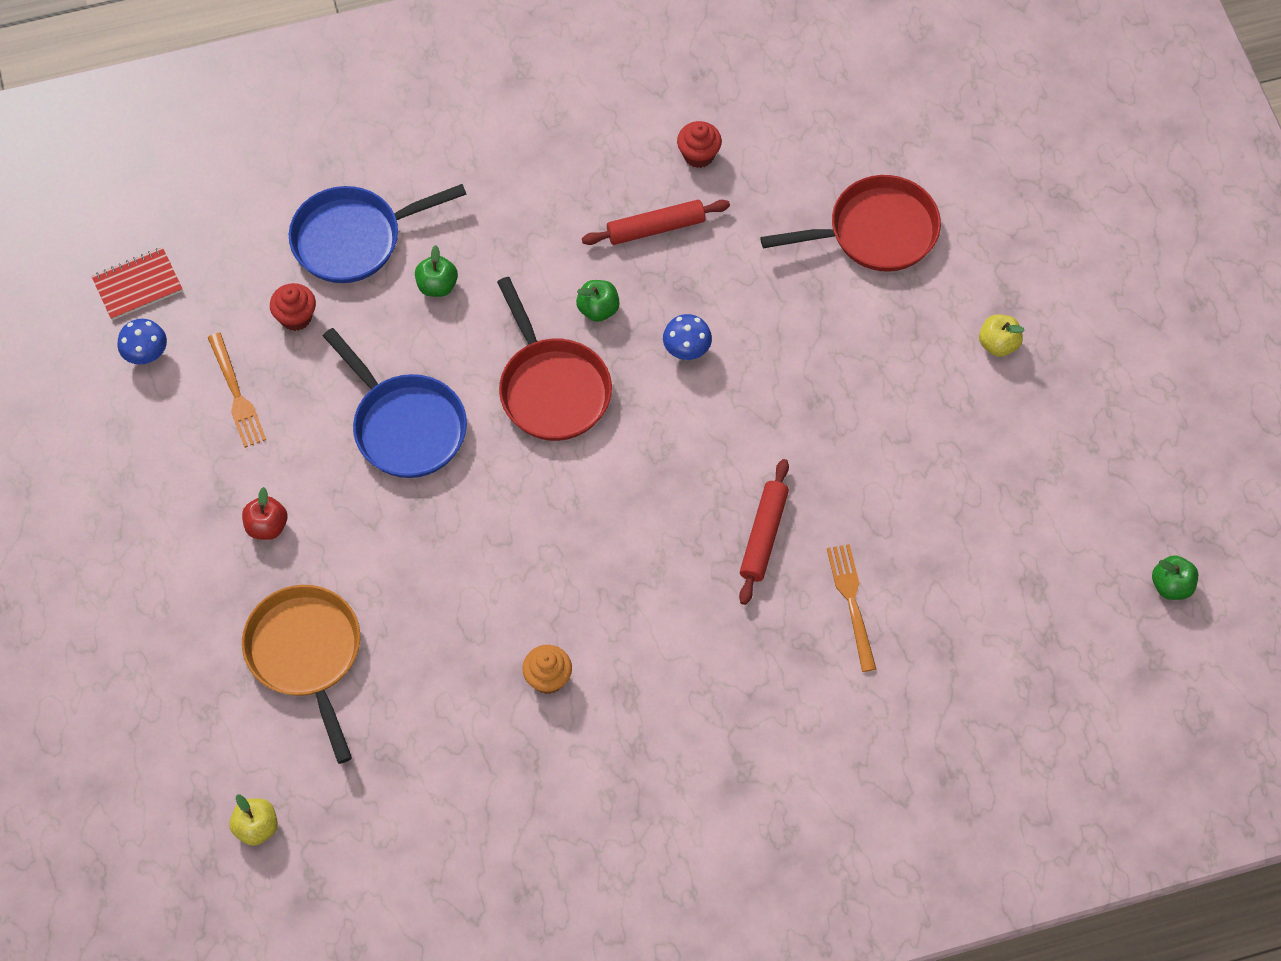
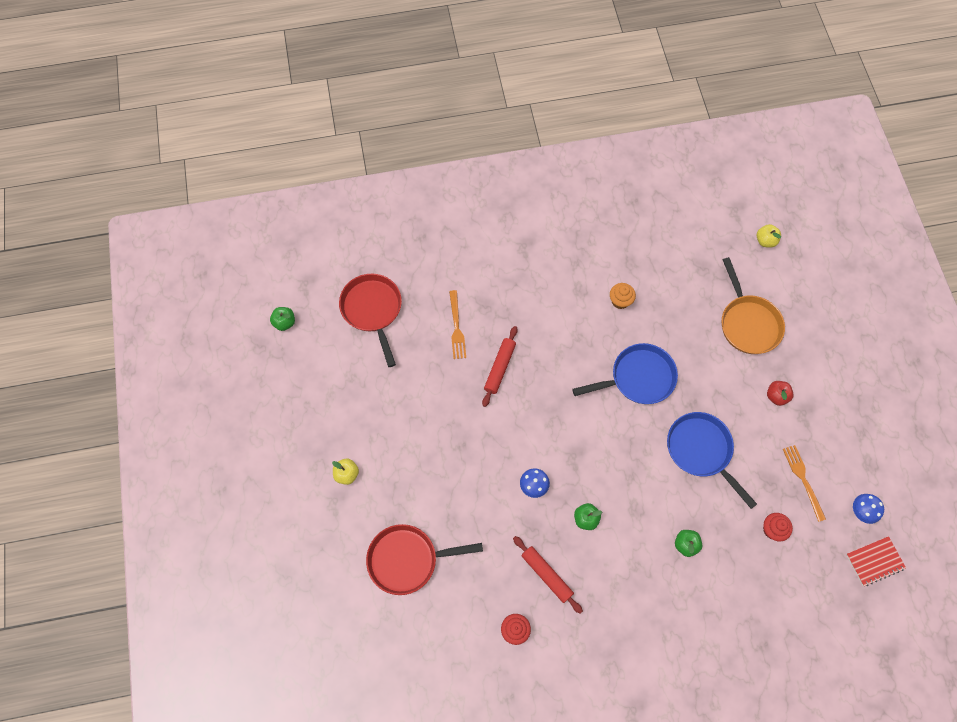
camera: 175 degrees left, 5 degrees up
blue pan [289,184,466,283] -> blue pan moved to [572,343,678,404]
red pan [497,277,612,441] -> red pan moved to [339,274,402,367]
red rolling pin [582,200,730,245] -> red rolling pin turned 60 degrees clockwise [513,536,583,614]

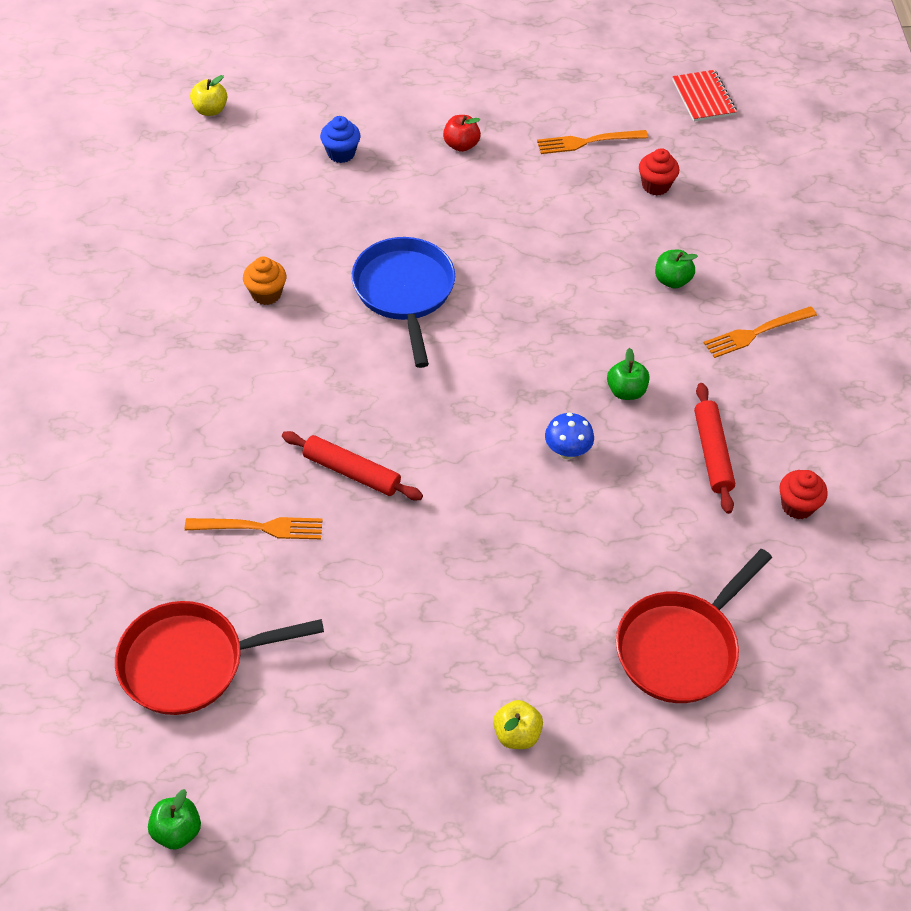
camera: 85 degrees left, 15 degrees down
red pan [366,524,483,595] -> red pan turned 45 degrees clockwise [616,549,772,703]
red rolling pin [513,536,583,614] -> red rolling pin turned 60 degrees counterclockwise [694,383,735,514]
blue pan [667,412,757,509] -> none
orange pan [721,257,785,354] -> blue cupcake [320,116,361,163]
blue mushroom [853,494,884,524] -> none
none -> orange fork [704,306,817,358]

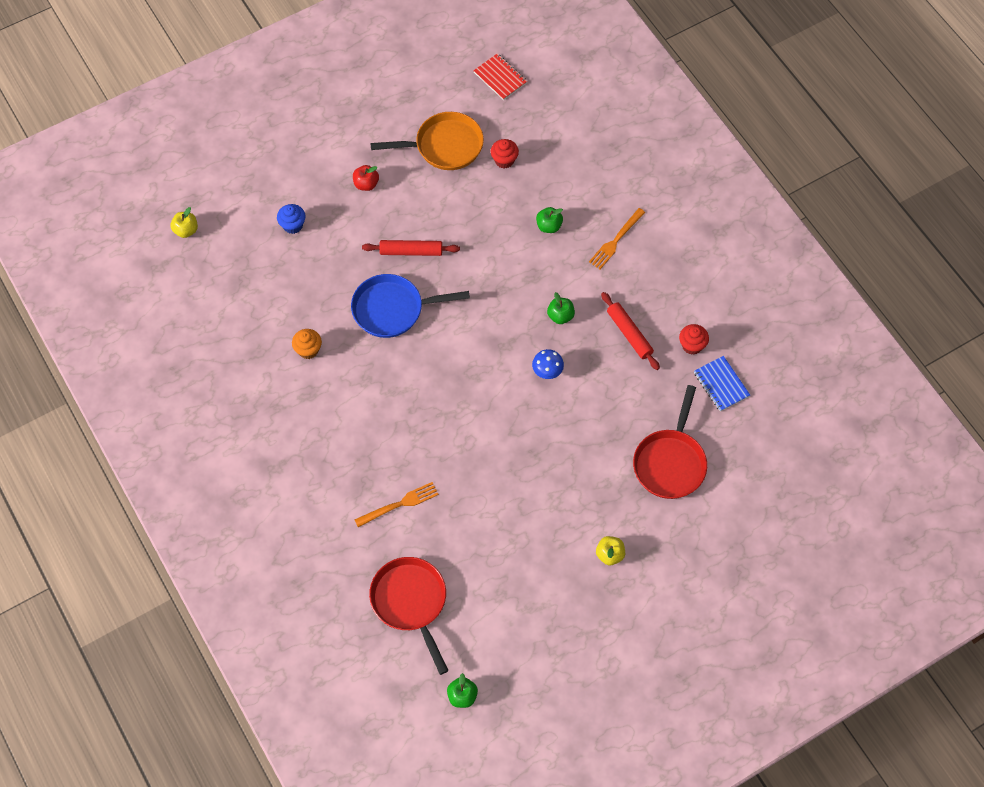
camera: 25 degrees left, 10 degrees up
red pan [115,601,324,715] -> red pan turned 105 degrees clockwise [369,557,449,675]
red rolling pin [282,431,423,500] -> red rolling pin moved to [362,240,460,256]
blue pan [352,237,455,368] -> blue pan turned 60 degrees counterclockwise [351,274,470,338]
orange fork [537,130,648,154] -> orange pan [370,112,484,170]
none -> blue notebook [694,356,750,412]

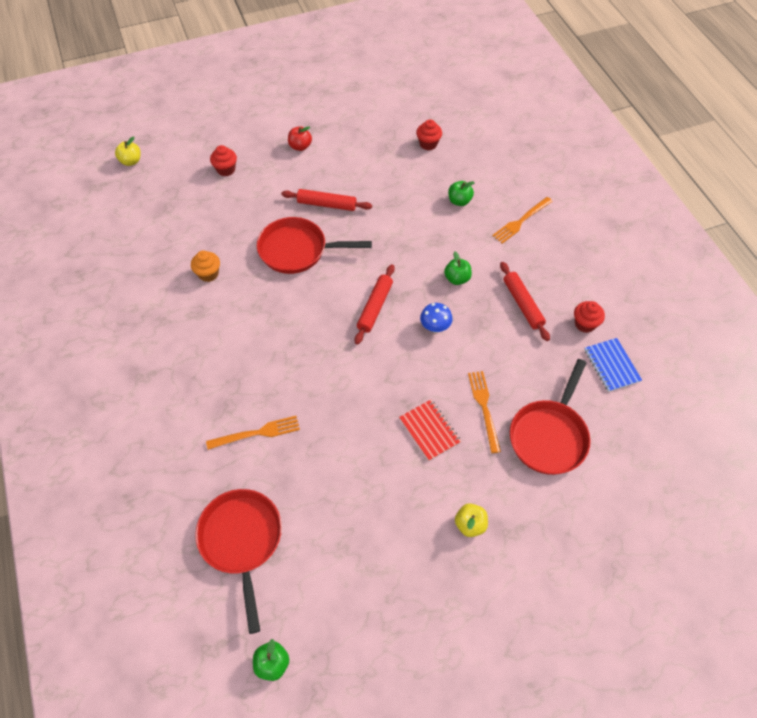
camera: 10 degrees right, 5 degrees down
blue cupcake [277,204,306,234] -> red cupcake [210,145,237,177]
blue pan [351,274,470,338] -> red pan [257,217,372,274]
orange pan [370,112,484,170] -> none
red notebook [473,53,528,100] -> red notebook moved to [399,400,461,461]
none -> red rolling pin [355,264,395,345]
none -> orange fork [468,371,501,453]

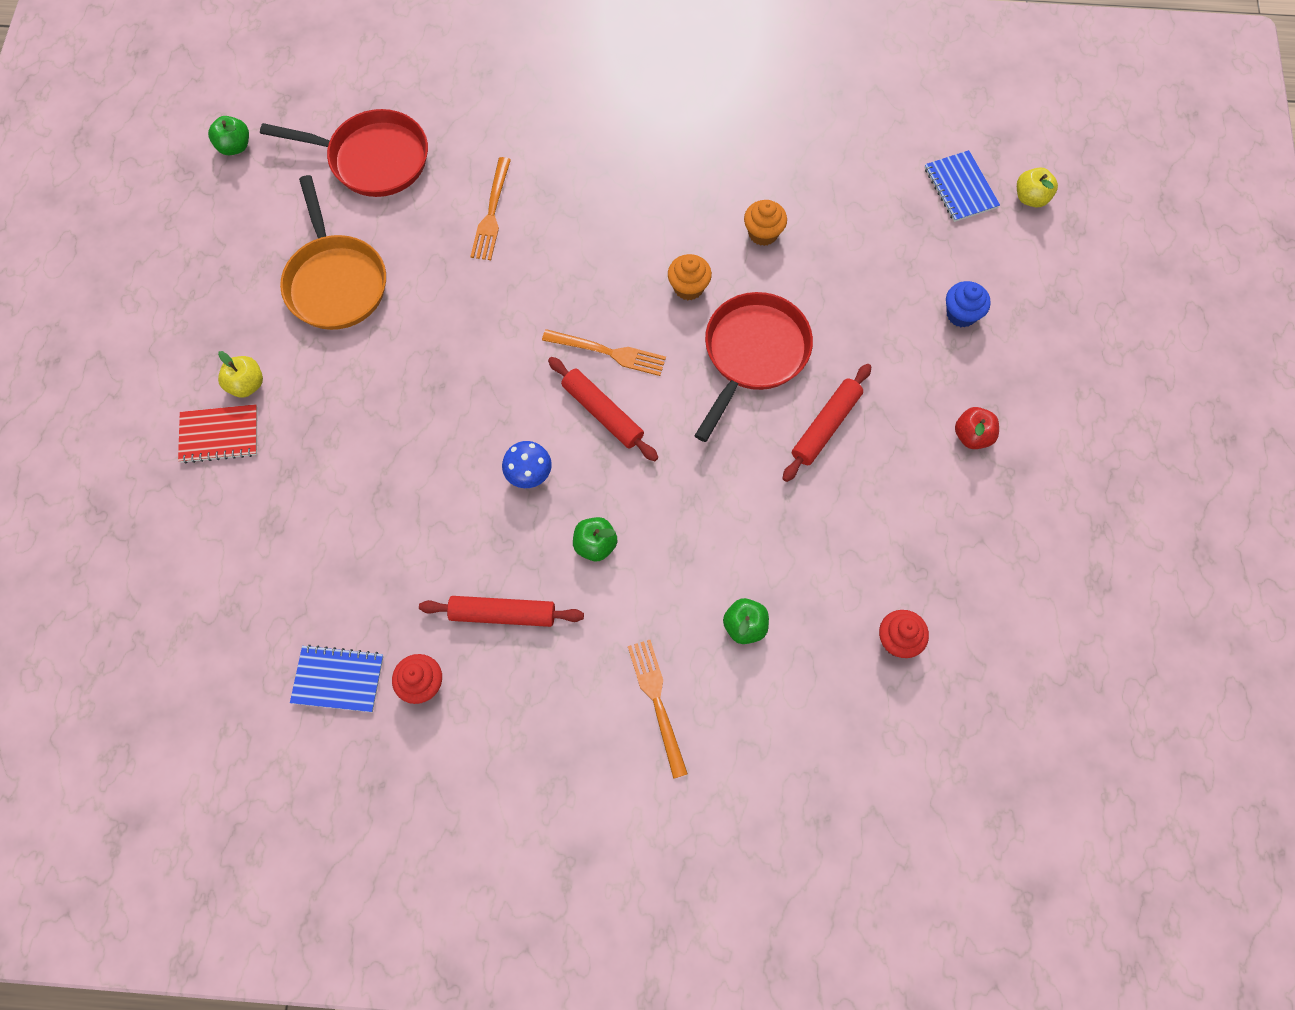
camera: 115 degrees right, 10 degrees up
red cupcake [210,145,237,177] -> blue cupcake [946,281,991,328]
red notebook [399,400,461,461] -> red notebook moved to [178,404,258,463]
orange fork [468,371,501,453] -> orange fork moved to [542,329,666,376]
red pan [510,359,591,475] -> none
none -> orange pan [280,175,386,330]
none -> orange cupcake [668,254,712,300]
none -> blue notebook [924,150,1000,222]

